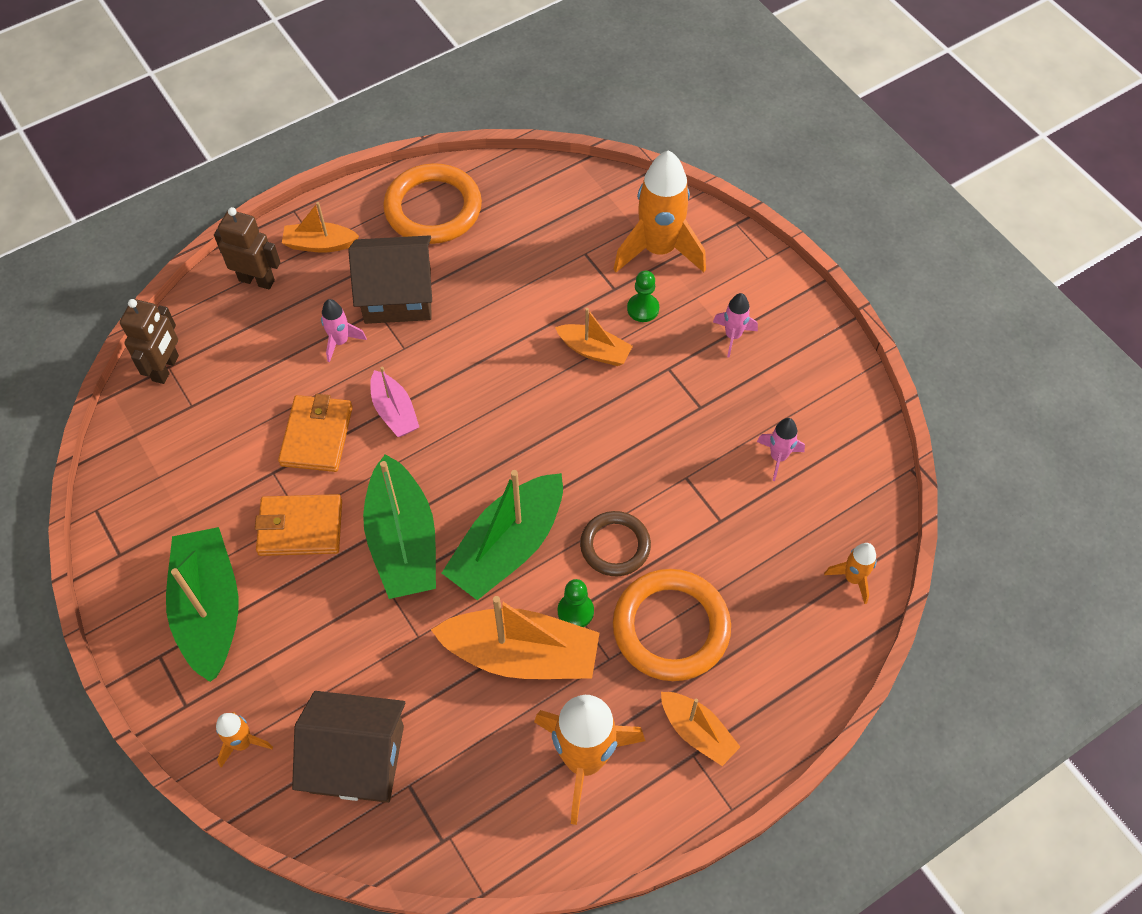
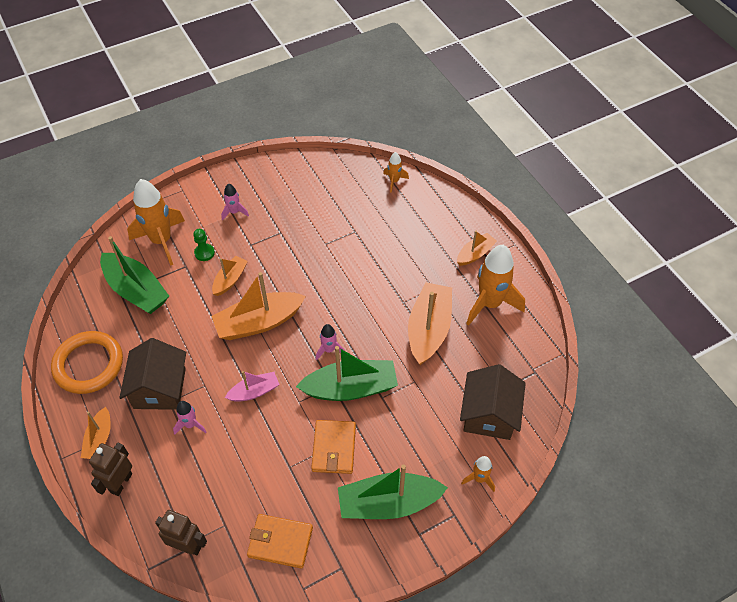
camera: 85 degrees left, 5 degrees down
orange wallet [278,394,353,472] -> orange wallet moved to [247,514,313,568]
green boat [442,470,563,600] -> green boat moved to [100,236,169,314]
green pawn [558,579,594,627] -> none
brown ring [580,511,651,576] -> none
orange ring [613,569,731,681] -> none
pink rocket [757,418,805,481] -> pink rocket moved to [316,324,345,361]
none -> orange boat [211,272,306,340]

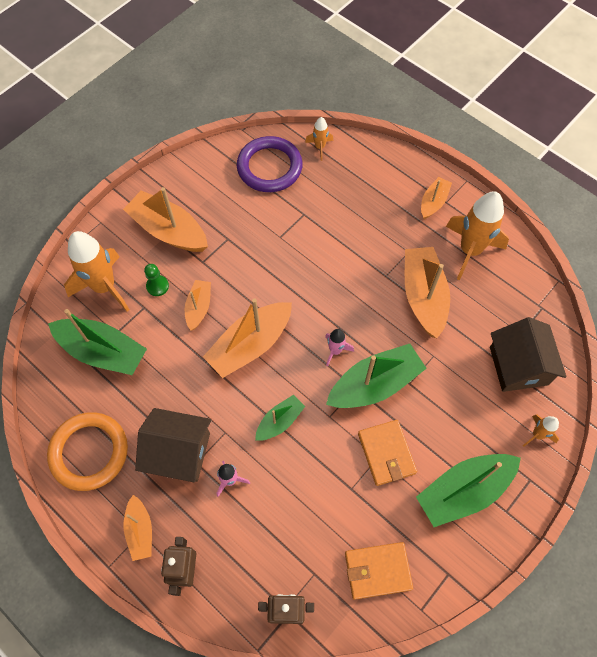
camera: 20 degrees left, 10 degrees up
brown house [119,338,186,410] -> brown house turned 60 degrees counterclockwise [135,408,211,482]
pink rocket [221,183,249,221] -> orange boat [123,187,208,252]
pink boat [225,371,280,402] -> green boat [255,395,305,441]
none -> purple ring [237,136,303,192]

